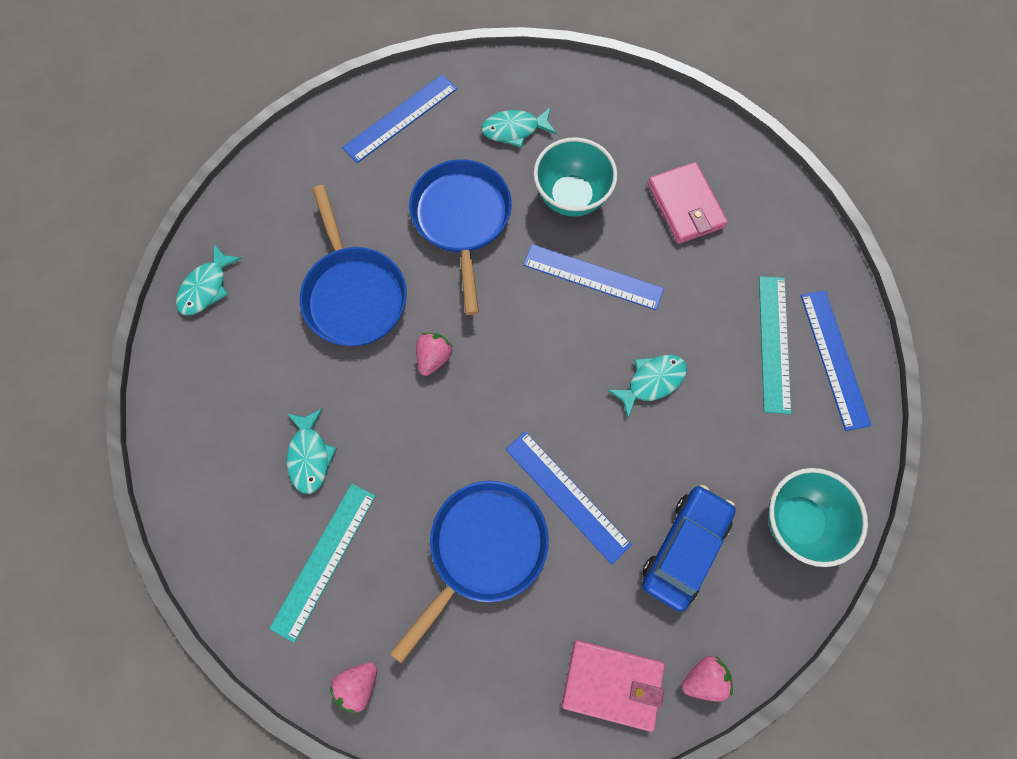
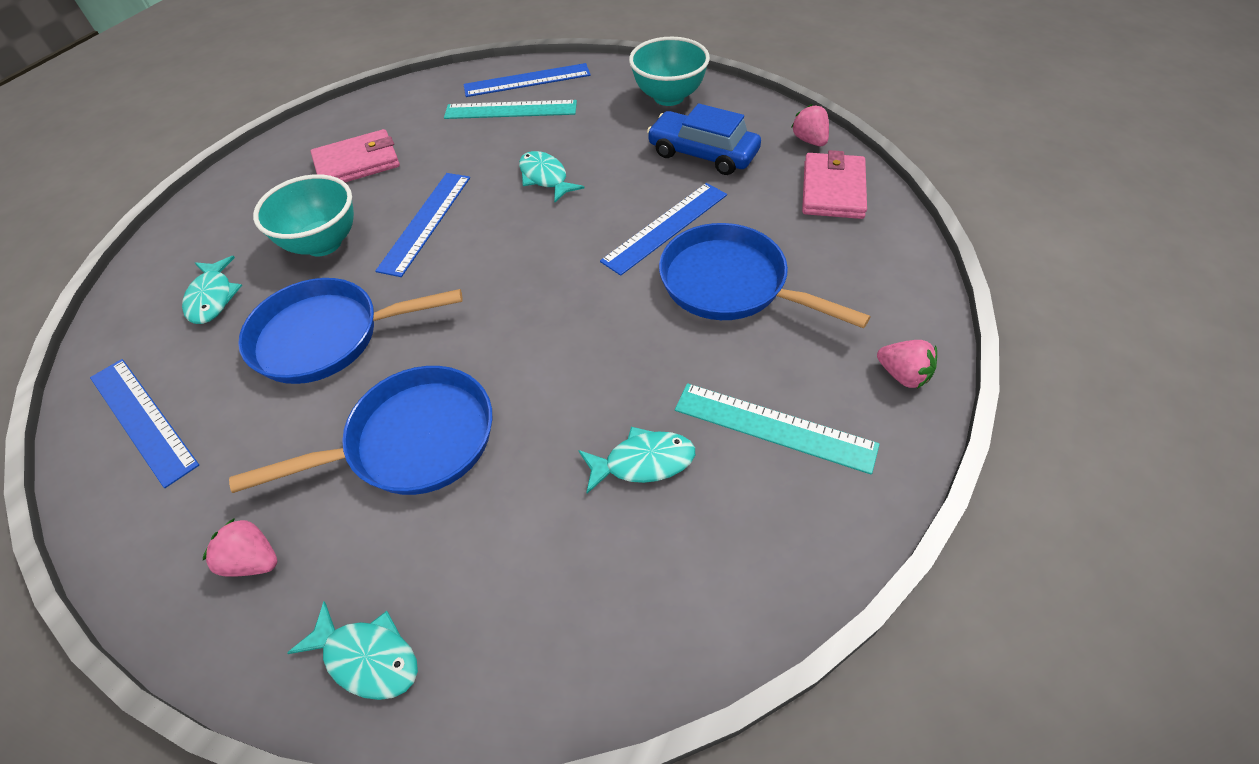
camera: 90 degrees left, 20 degrees down
pink strawberry [416,333,453,376] -> pink strawberry moved to [203,518,277,577]

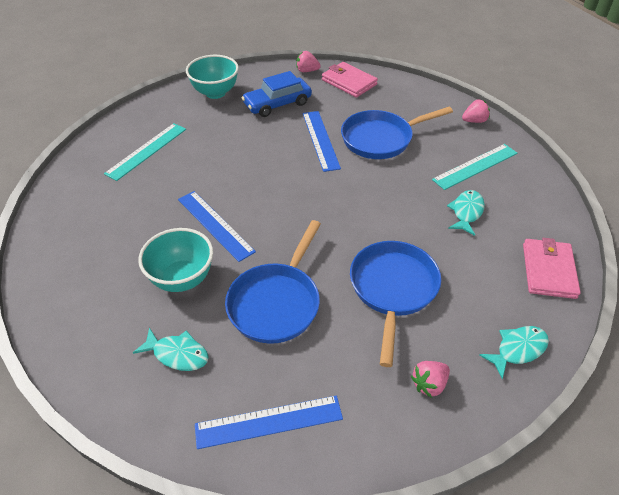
camera: 60 degrees left, 5 degrees down
pink wallet [311,129,400,182] -> pink wallet moved to [523,238,581,299]
blue ruler [463,63,591,97] -> none
turquoise fish [519,151,584,202] -> none

